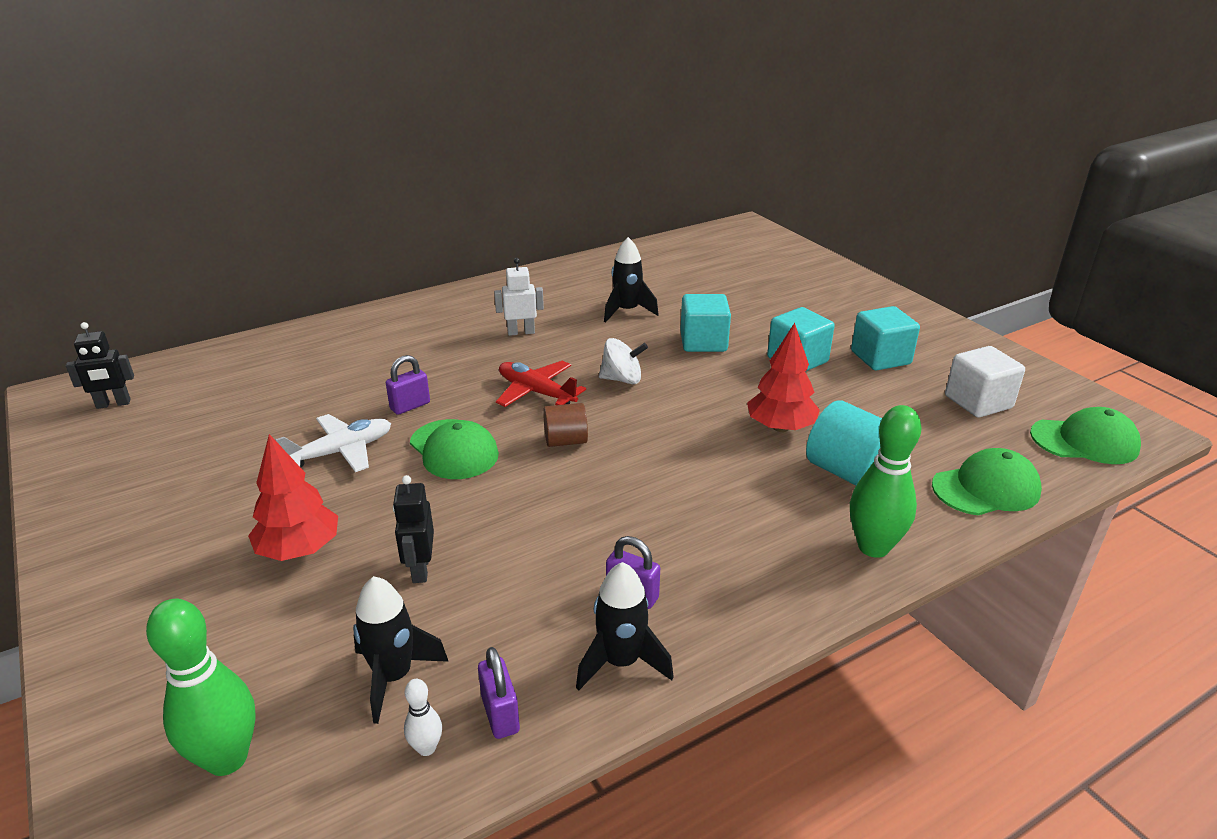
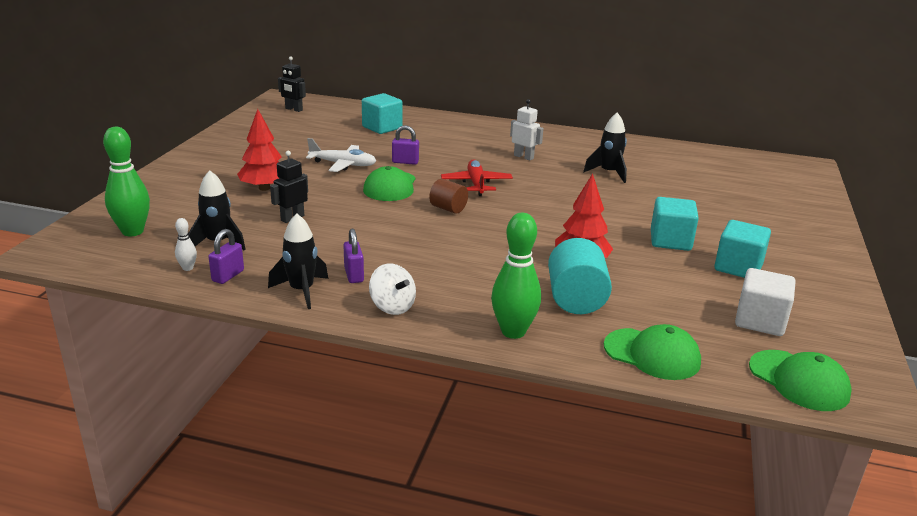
camera: 45 degrees right, 5 degrees down
white spinning top [599,338,648,384] -> white spinning top moved to [369,263,416,315]
turquoise cube [680,294,731,352] -> turquoise cube moved to [362,93,403,134]

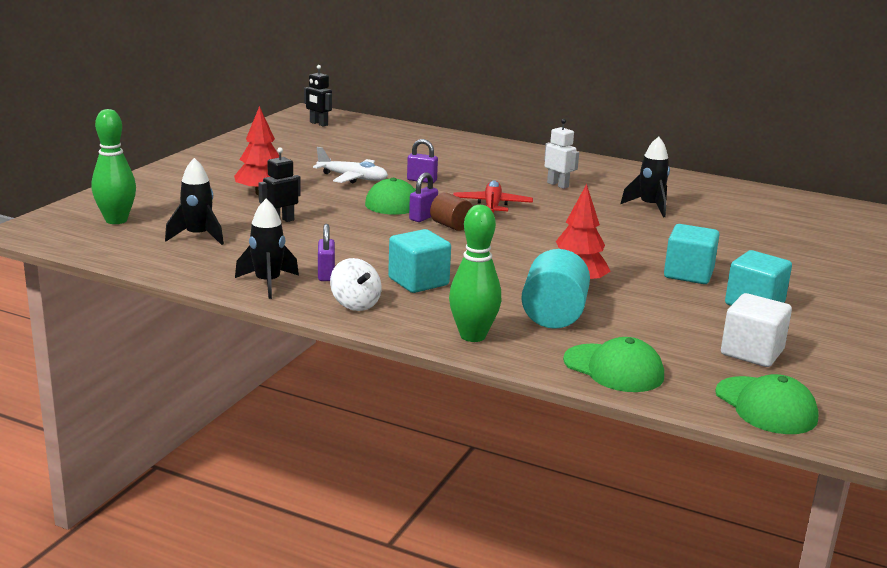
camera: 10 degrees right, 5 degrees down
white bowling pin [175,218,197,271] -> none
purple padlock [208,229,244,284] -> purple padlock moved to [409,172,438,222]
turquoise cube [362,93,403,134] -> turquoise cube moved to [388,229,451,293]

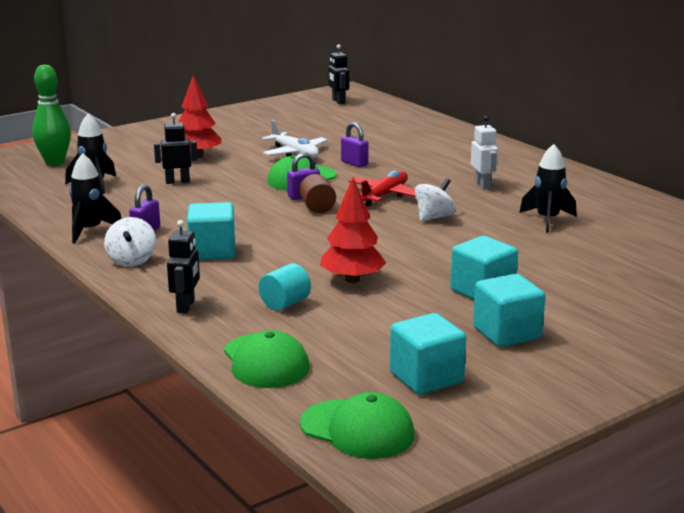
camera: 30 degrees right, 0 degrees up
green bowling pin [449,205,501,342] -> black robot [167,220,200,313]
turquoise cylinder [521,249,590,329] -> turquoise cylinder [259,263,311,311], size x0.61
green cap [715,374,819,434] -> green cap turned 60 degrees counterclockwise [300,392,415,459]
white cube [721,293,792,367] -> turquoise cube [390,313,466,395]
none -> white spinning top [415,178,456,222]

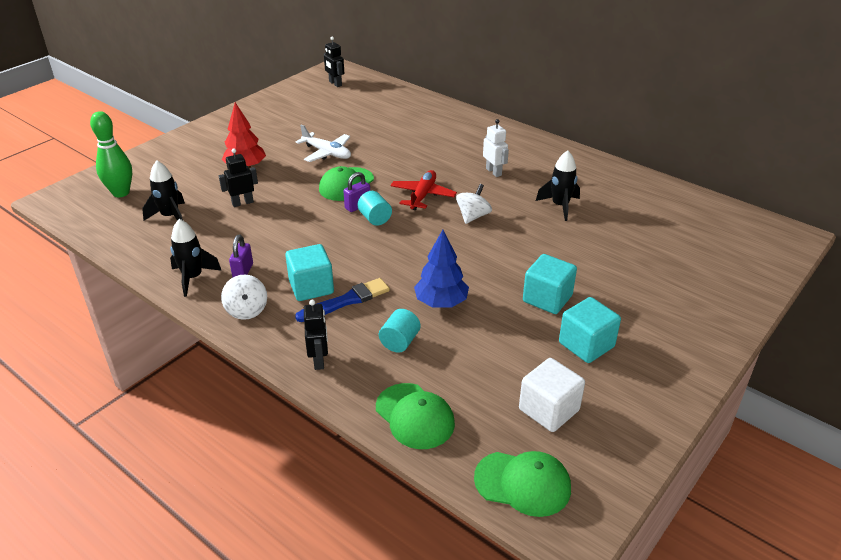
camera: 15 degrees left, 15 degrees up
brown cylinder [299,174,336,213] -> turquoise cylinder [358,191,392,226]
red tree [320,178,386,283] -> blue tree [414,230,469,307]
purple padlock [341,122,369,167] -> none
turquoise cube [390,313,466,395] -> white cube [519,358,585,432]
none -> blue brush [295,278,390,322]

